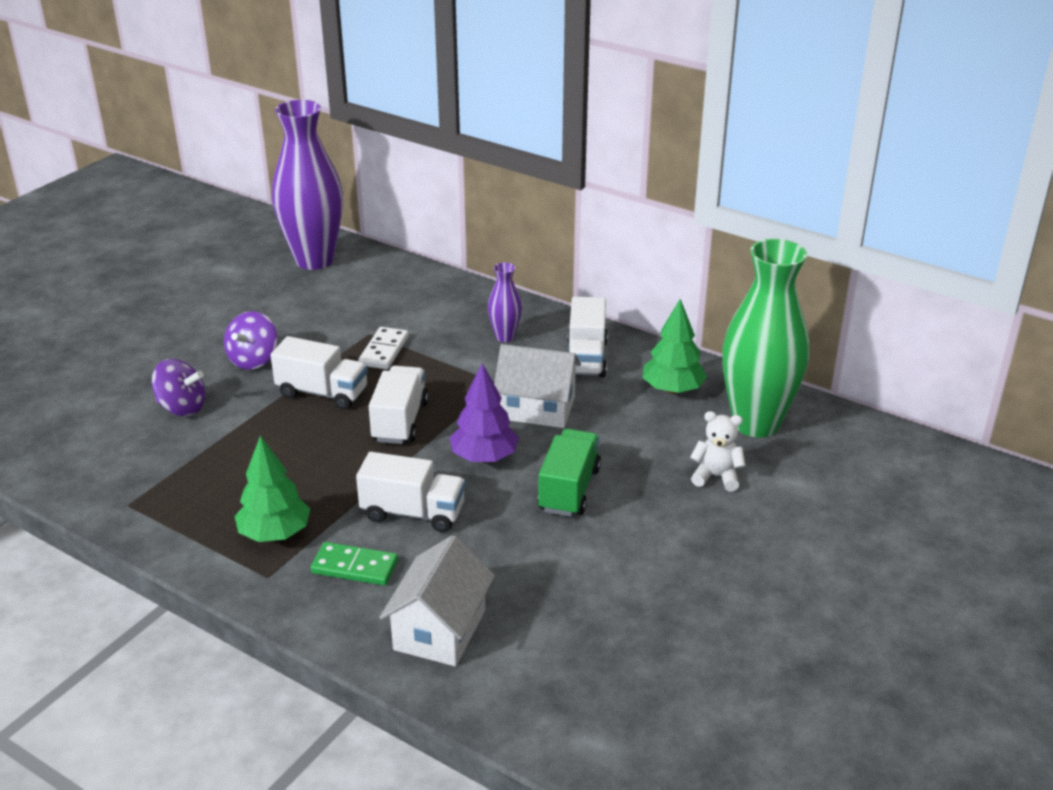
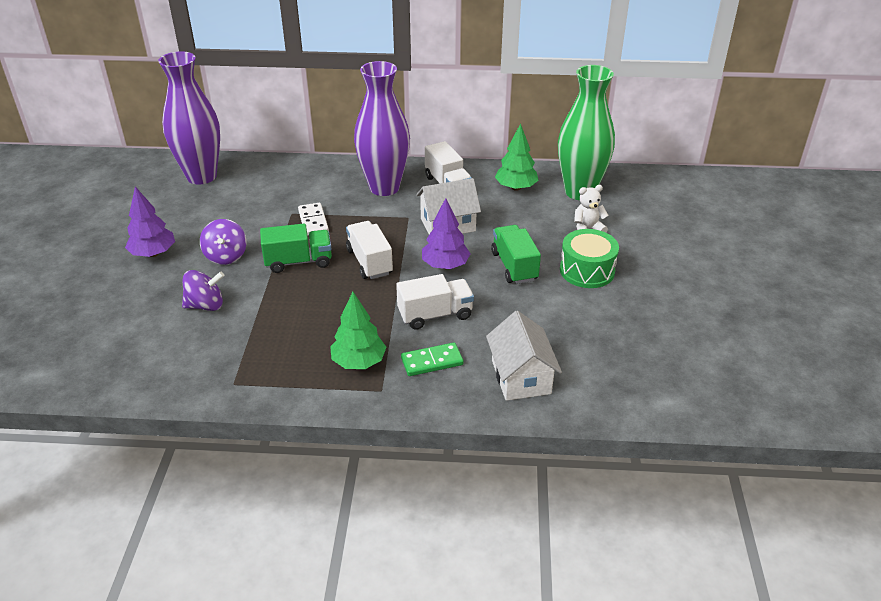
camera: 30 degrees left, 5 degrees up
white truck [271,336,368,410] -> green truck [260,224,332,273]
purple vase [488,262,522,342] -> purple vase [354,61,410,196], size x2.22
none -> purple tree [125,186,175,257]
none -> green drum [560,229,619,288]

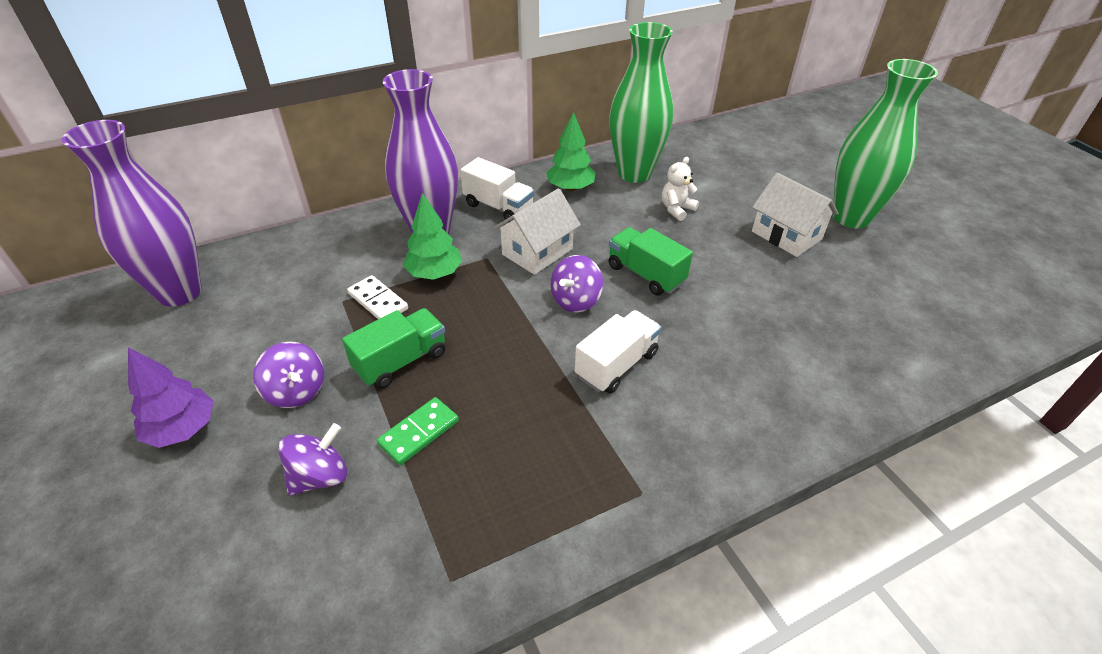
camera: 30 degrees left, 5 degrees up
green tree [330,292,386,369] -> green tree moved to [403,193,462,280]
white truck [346,221,393,279] -> none
green domino [401,342,463,376] -> green domino moved to [377,397,459,465]
purple tree [422,198,470,269] -> purple spinning top [551,255,603,313]
white house [486,311,562,401] -> white house moved to [752,173,838,257]
green drum [560,229,619,288] -> none
none -> green vase [833,59,938,229]

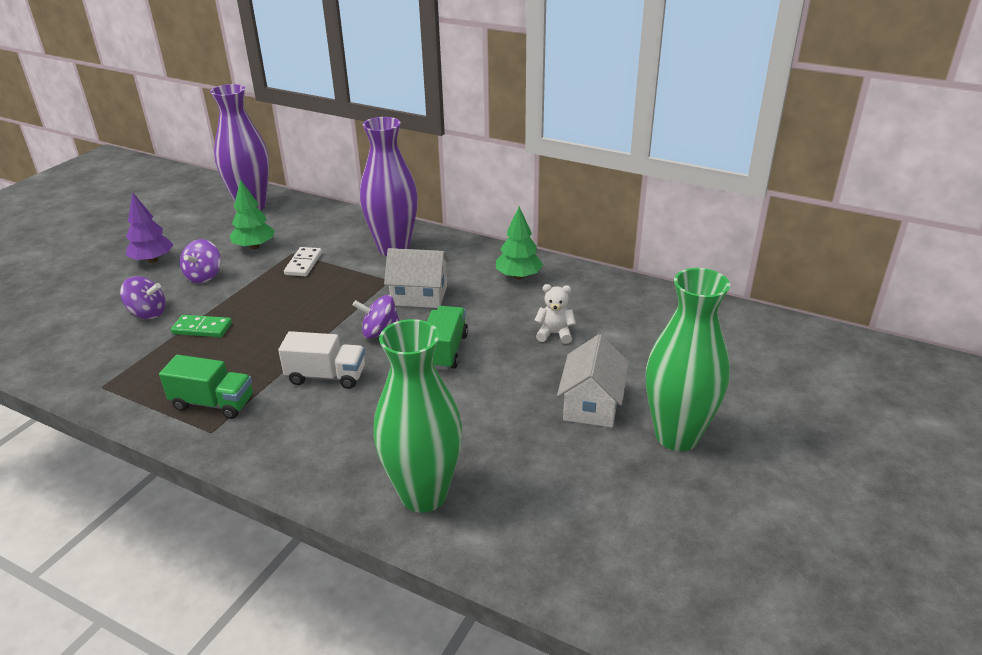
camera: 55 degrees right, 10 degrees down
green truck [342,308,445,389] -> green truck moved to [159,355,253,419]
green tree [403,193,462,280] -> green tree moved to [229,179,275,249]
white truck [460,157,534,223] -> none
green vase [609,22,673,183] -> green vase moved to [373,319,462,513]

